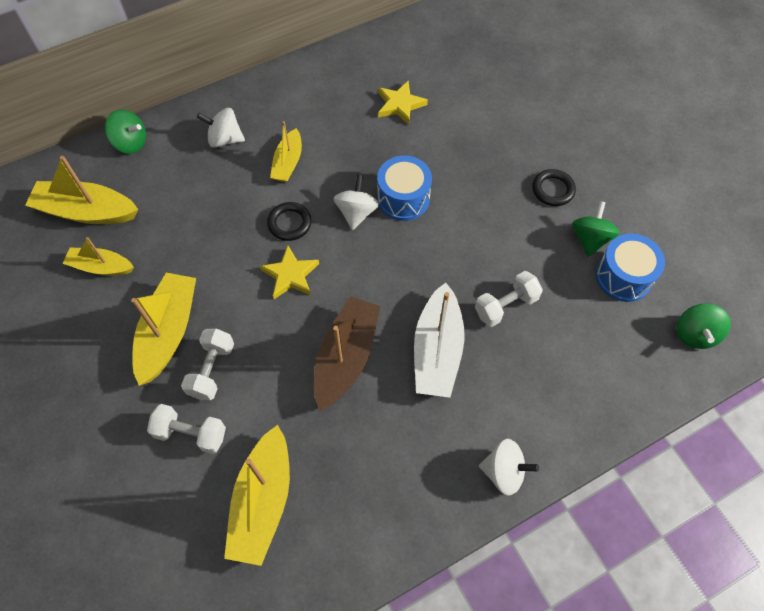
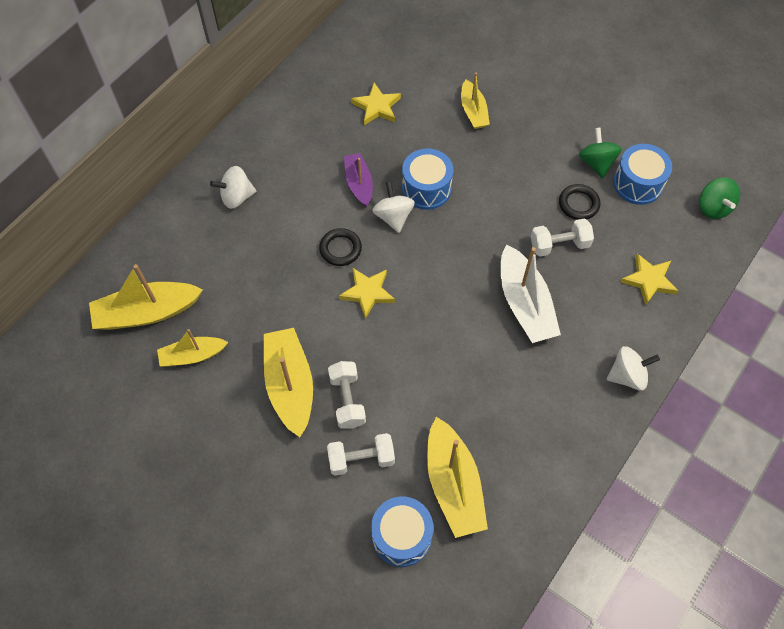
camera: 25 degrees left, 0 degrees up
green spinning top [105,110,146,154] -> none
yellow boat [270,121,302,182] -> yellow boat moved to [461,72,490,129]
brown boat [314,296,380,411] -> none
white dumbbell [475,271,543,327] -> white dumbbell turned 45 degrees clockwise [531,218,594,257]
black ring [532,169,576,206] -> black ring moved to [559,184,600,220]
none -> purple boat [344,153,373,207]
none -> blue drum [371,496,433,567]
none -> yellow star [621,254,678,306]

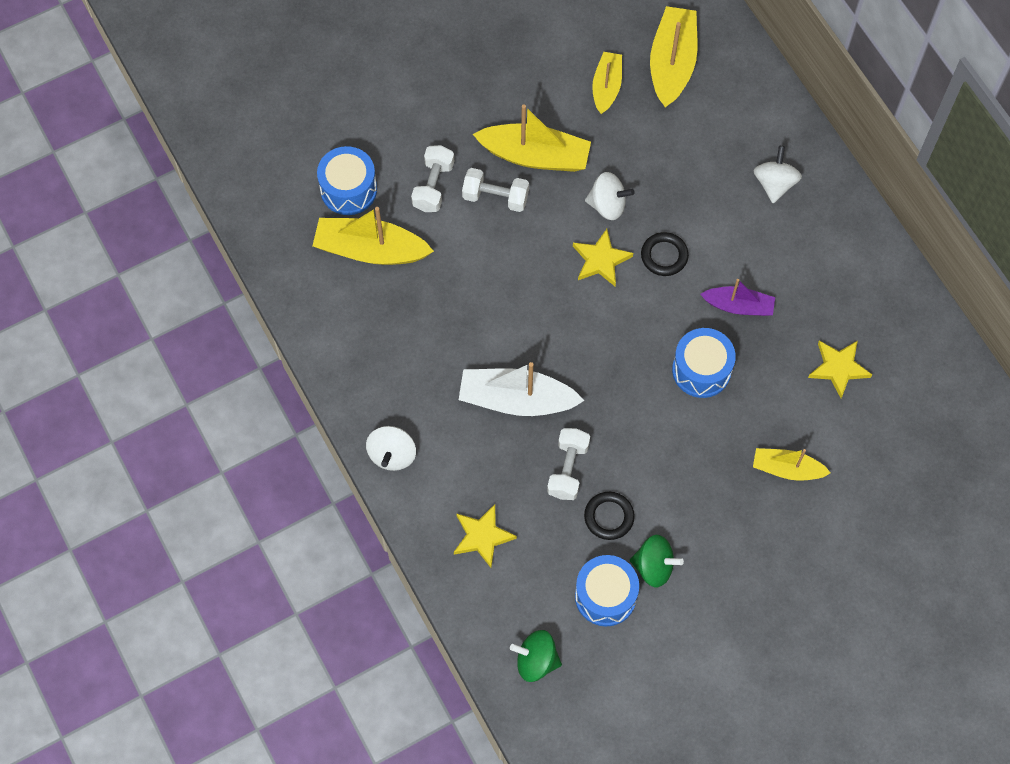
camera: 115 degrees right, 5 degrees up
white spinning top [372,181,415,233] -> white spinning top moved to [585,172,635,220]

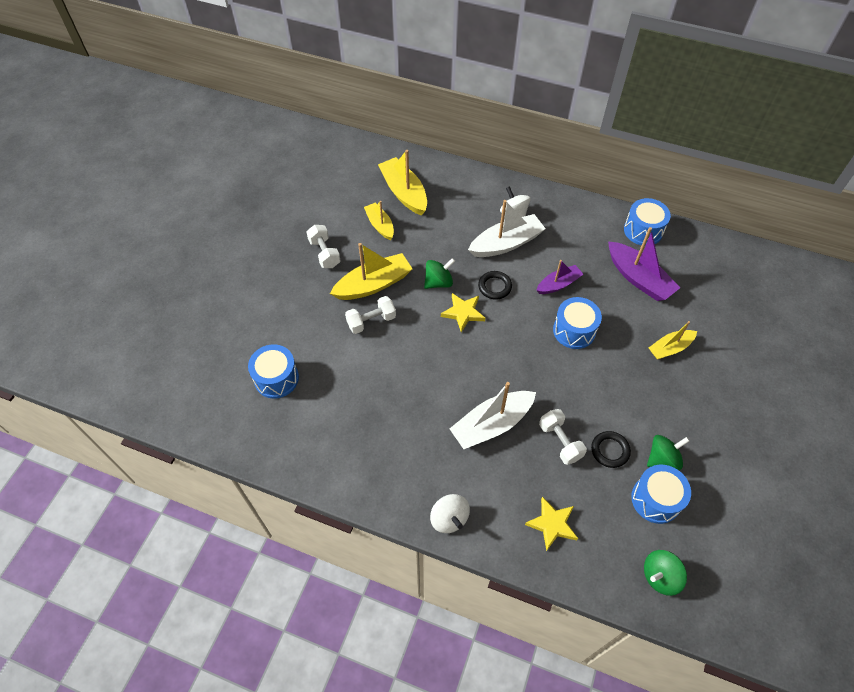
camera: 40 degrees left, 10 degrees down
yellow boat [313,207,434,265] -> none
white dumbbell [411,145,454,212] -> white dumbbell moved to [307,225,341,268]
white spinning top [585,172,635,220] -> green spinning top [424,258,455,289]
yellow star [808,340,872,398] -> purple boat [608,227,680,301]
none -> white boat [468,200,546,257]
none -> blue drum [624,198,671,246]

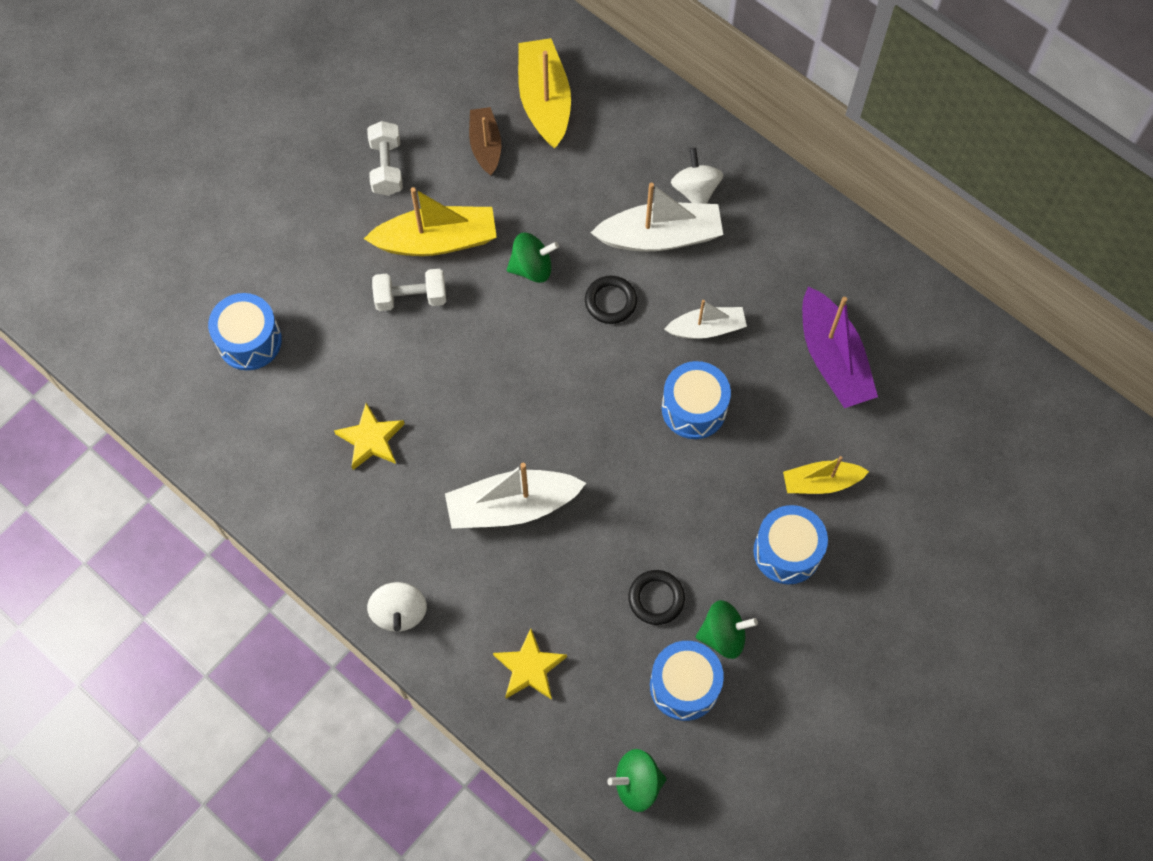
camera: 20 degrees right, 10 degrees up
yellow boat [364,201,394,240] -> brown boat [469,107,501,176]
yellow star [441,293,485,332] -> yellow star moved to [334,403,405,470]
purple boat [536,260,583,294] -> white boat [664,300,747,339]
white dumbbell [539,409,587,465] -> none
blue drum [624,198,671,246] -> blue drum moved to [754,505,828,584]

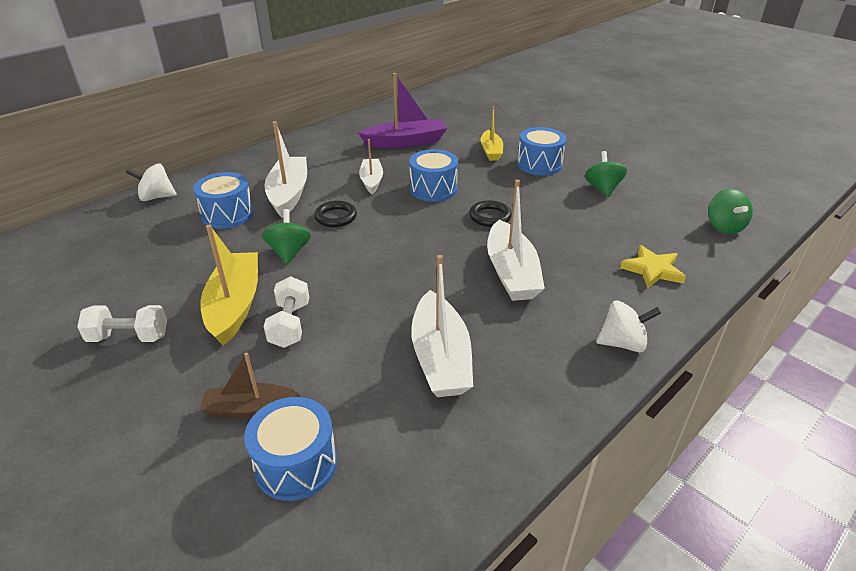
camera: 85 degrees left, 30 degrees down
yellow star [334,403,405,470] -> white boat [411,255,473,397]
brown boat [469,107,501,176] -> brown boat moved to [200,353,300,418]
yellow boat [518,38,571,148] -> none
black ring [628,570,685,625] -> black ring moved to [469,200,512,227]
blue drum [650,641,724,721] -> blue drum moved to [193,172,254,229]
white spinning top [671,148,724,204] -> white spinning top moved to [125,164,177,201]

